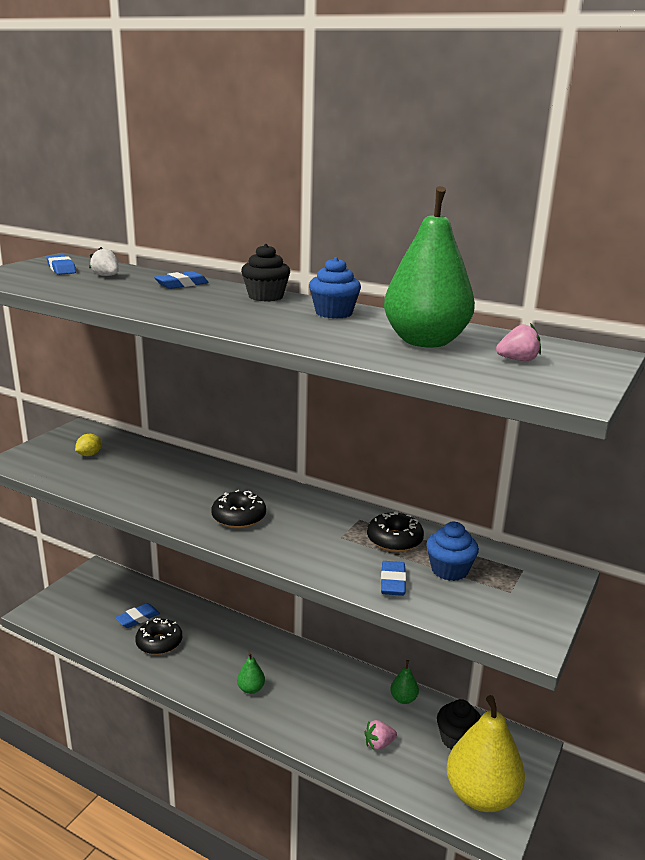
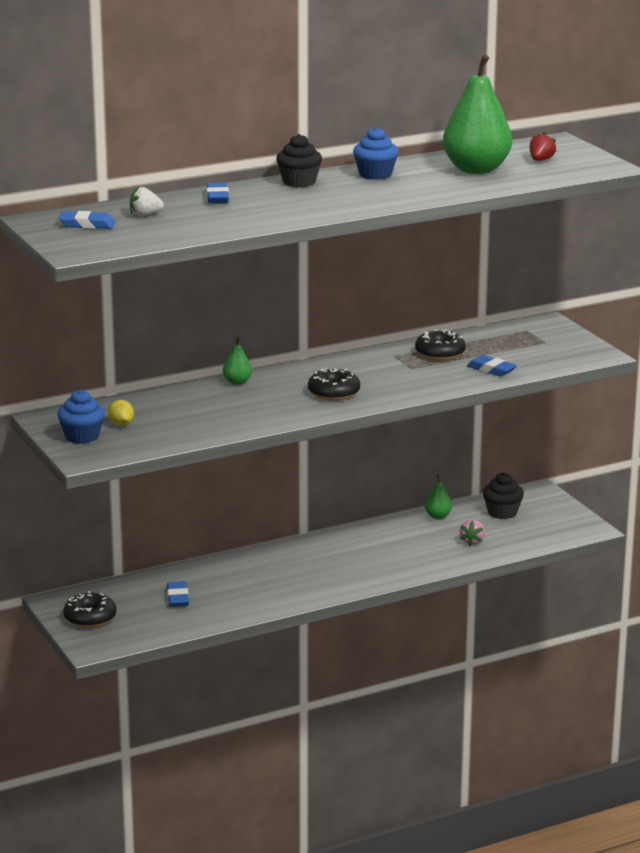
camera: 55 degrees left, 0 degrees up
black donut [135,618,182,655] -> black donut moved to [63,591,116,628]
green pear [237,652,265,694] -> green pear moved to [223,337,252,385]
blue cupcake [426,522,479,581] -> blue cupcake moved to [57,389,105,444]
yellow pear [447,695,525,812] -> none
pink strawberry [496,323,541,361] -> red strawberry [530,132,556,161]

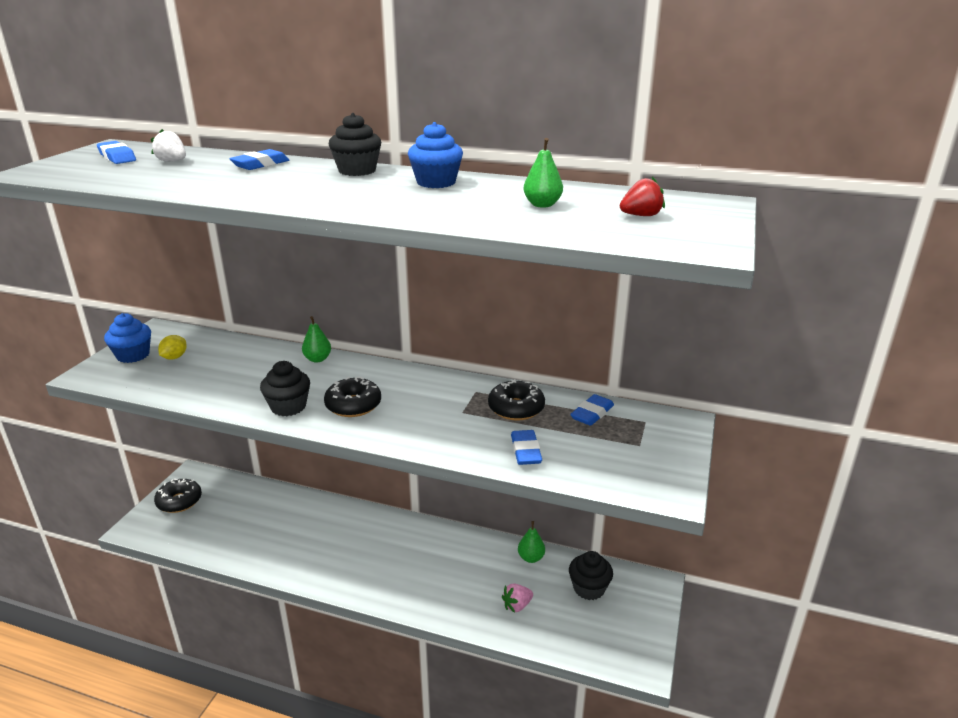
camera: 45 degrees right, 5 degrees up
blue eraser [167,581,189,607] -> blue eraser moved to [570,394,614,426]
green pear [443,55,512,174] -> green pear [524,138,563,208], size x0.43
none -> black cupcake [260,361,310,416]

